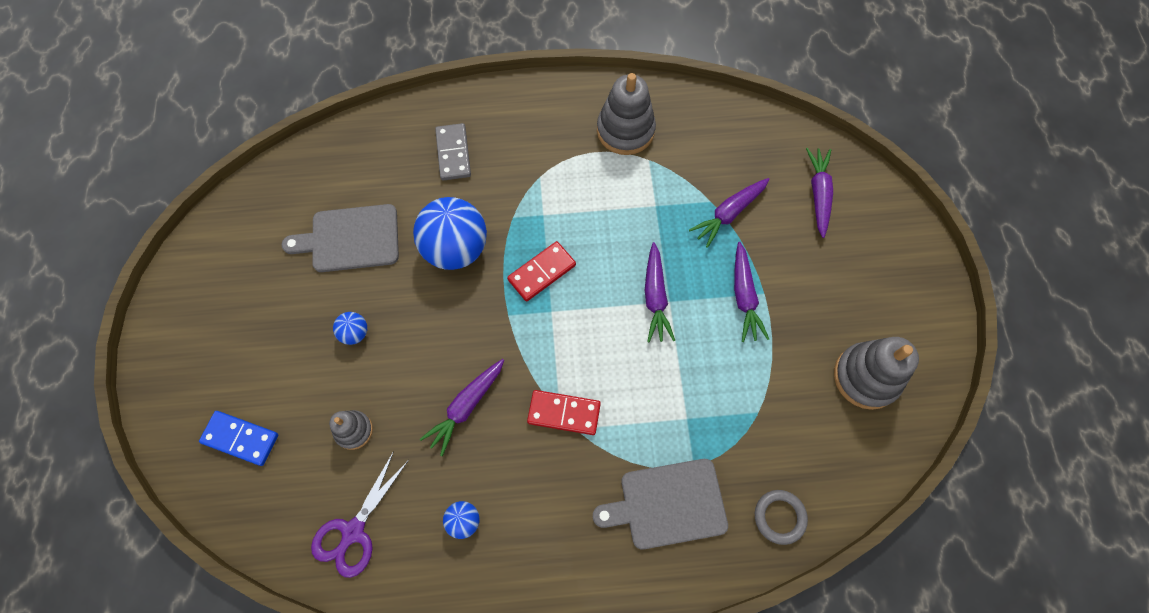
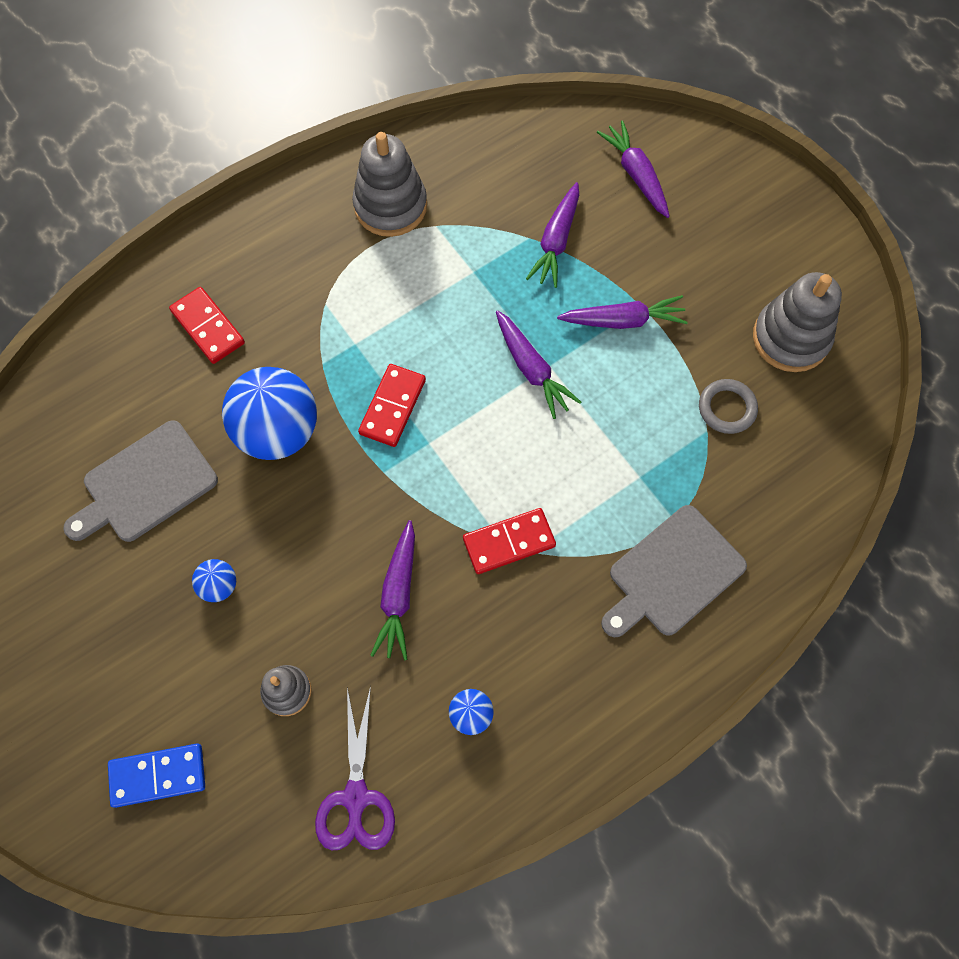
camera: 30 degrees left, 0 degrees up
grey domino [435,123,471,181] -> red domino [169,287,245,364]
purple carrot [734,242,769,342] -> purple carrot turned 60 degrees counterclockwise [557,295,688,329]
grey ring [755,490,808,545] -> grey ring moved to [699,379,758,434]

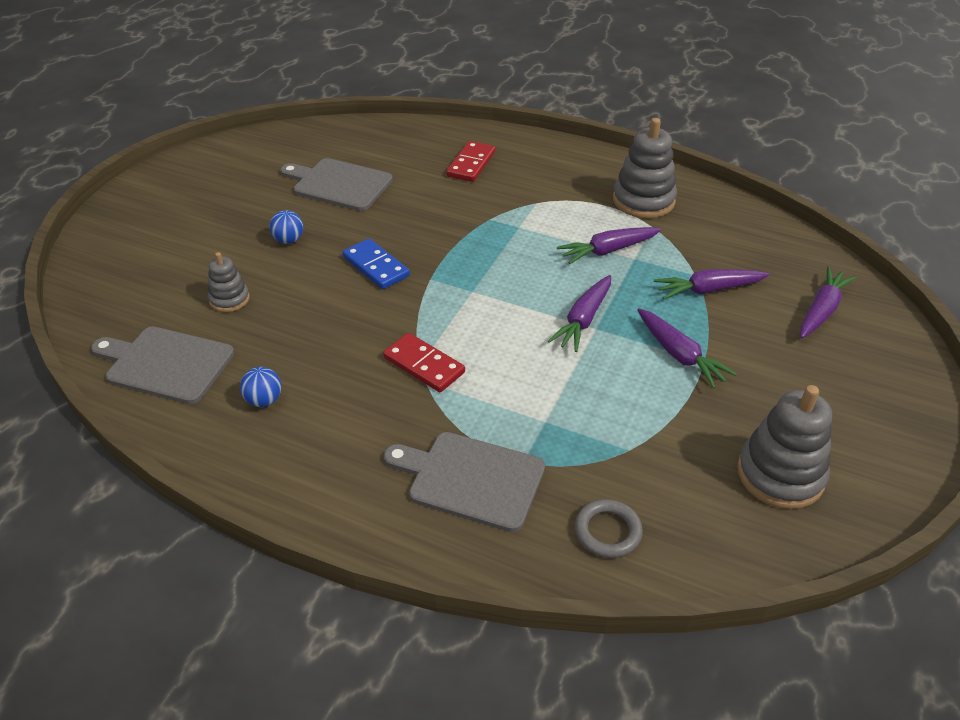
camera: 60 degrees right, 25 degrees down
blue domino [108,743,205,808] -> blue domino moved to [342,238,410,289]
blue ball [222,367,317,460] -> none
purple scissors [315,686,395,851] -> grey cutting board [91,327,234,404]
red domino [358,364,426,447] -> none
purple carrot [370,520,415,660] -> purple carrot moved to [557,227,661,264]
grey ring [699,379,758,434] -> grey ring moved to [575,499,643,558]

